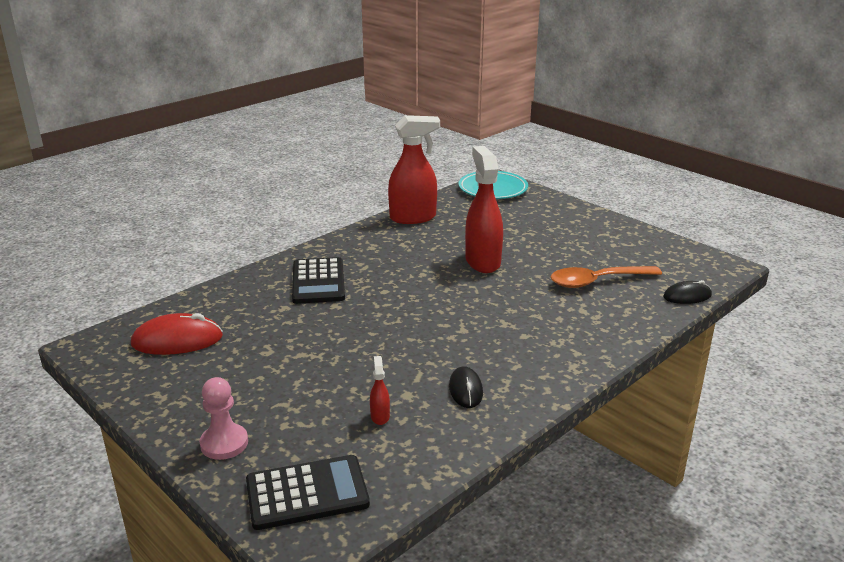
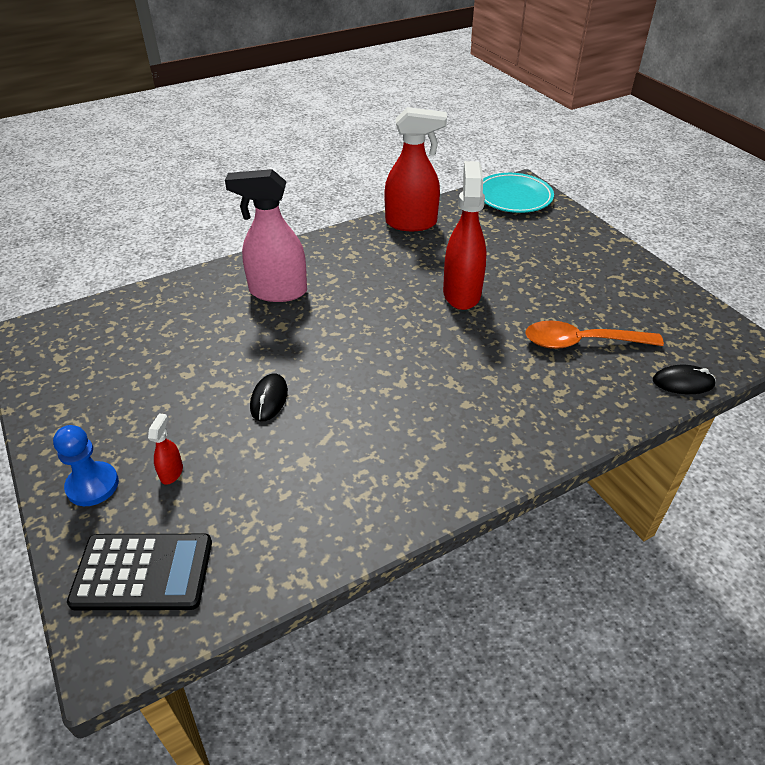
camera: 15 degrees right, 15 degrees up
red mouse [131,313,223,355] -> none
pink pawn [199,377,248,460] -> blue pawn [53,425,119,506]
black calculator [292,257,345,304] -> pink spray bottle [225,169,307,302]
red spray bottle [370,356,390,425] -> red spray bottle moved to [148,413,183,485]
black mouse [449,366,483,408] -> black mouse moved to [250,373,288,421]

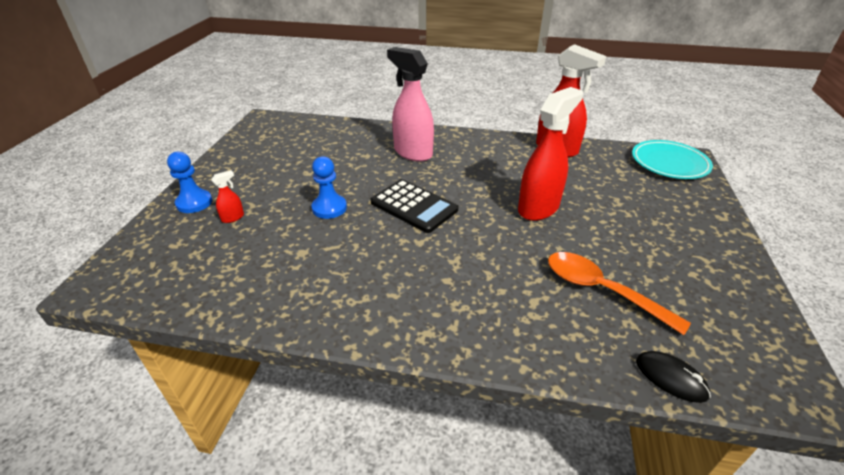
camera: 40 degrees right, 5 degrees down
black calculator [67,534,212,610] -> black calculator moved to [371,179,458,233]
black mouse [250,373,288,421] -> blue pawn [311,156,347,219]

